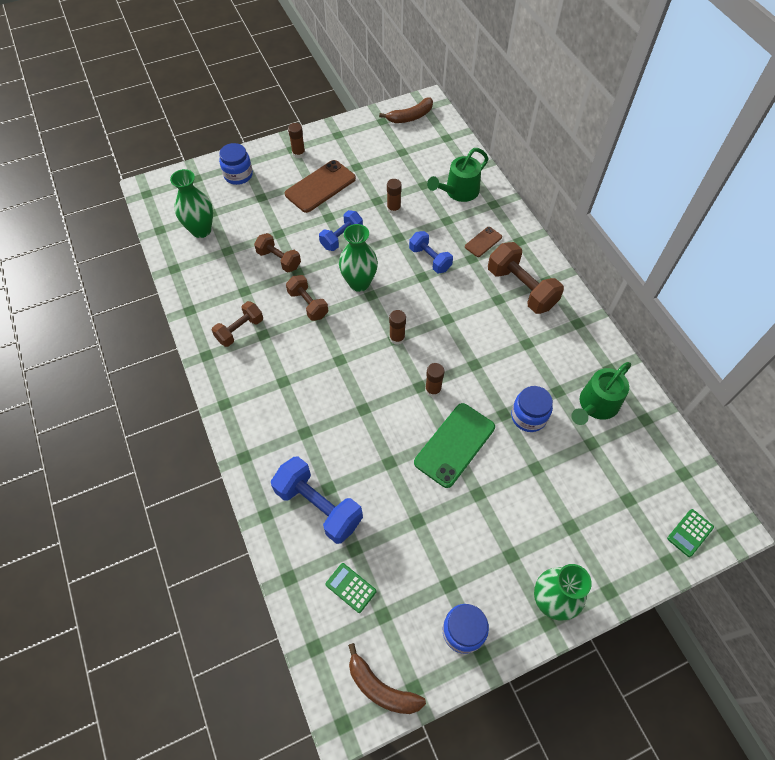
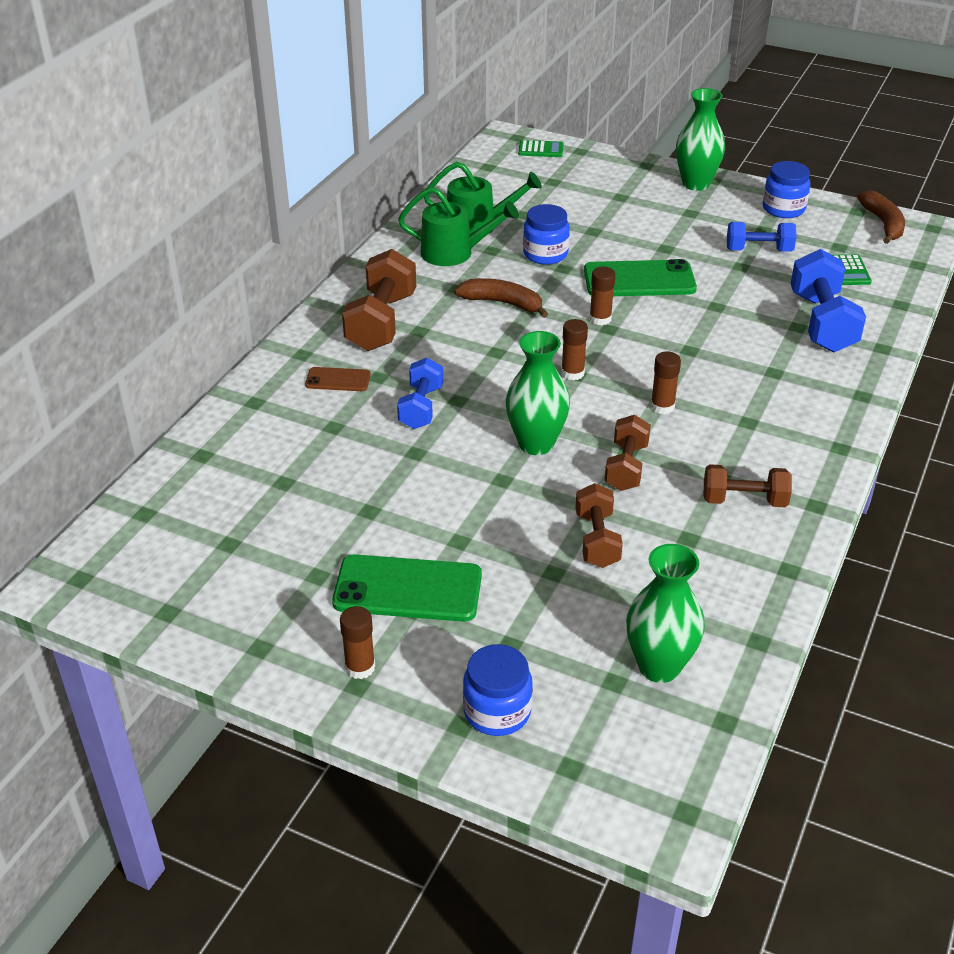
camera: 130 degrees left, 20 degrees down
brown phone [285,160,356,213] -> green phone [332,554,482,622]
blue dumbbell [319,210,363,251] -> blue dumbbell moved to [727,222,797,252]
brown banana [379,97,433,123] -> brown banana moved to [454,278,548,318]
brown glue stick [387,179,402,214] -> brown glue stick moved to [651,351,681,414]
green watering can [427,148,488,202] -> green watering can moved to [398,187,519,266]

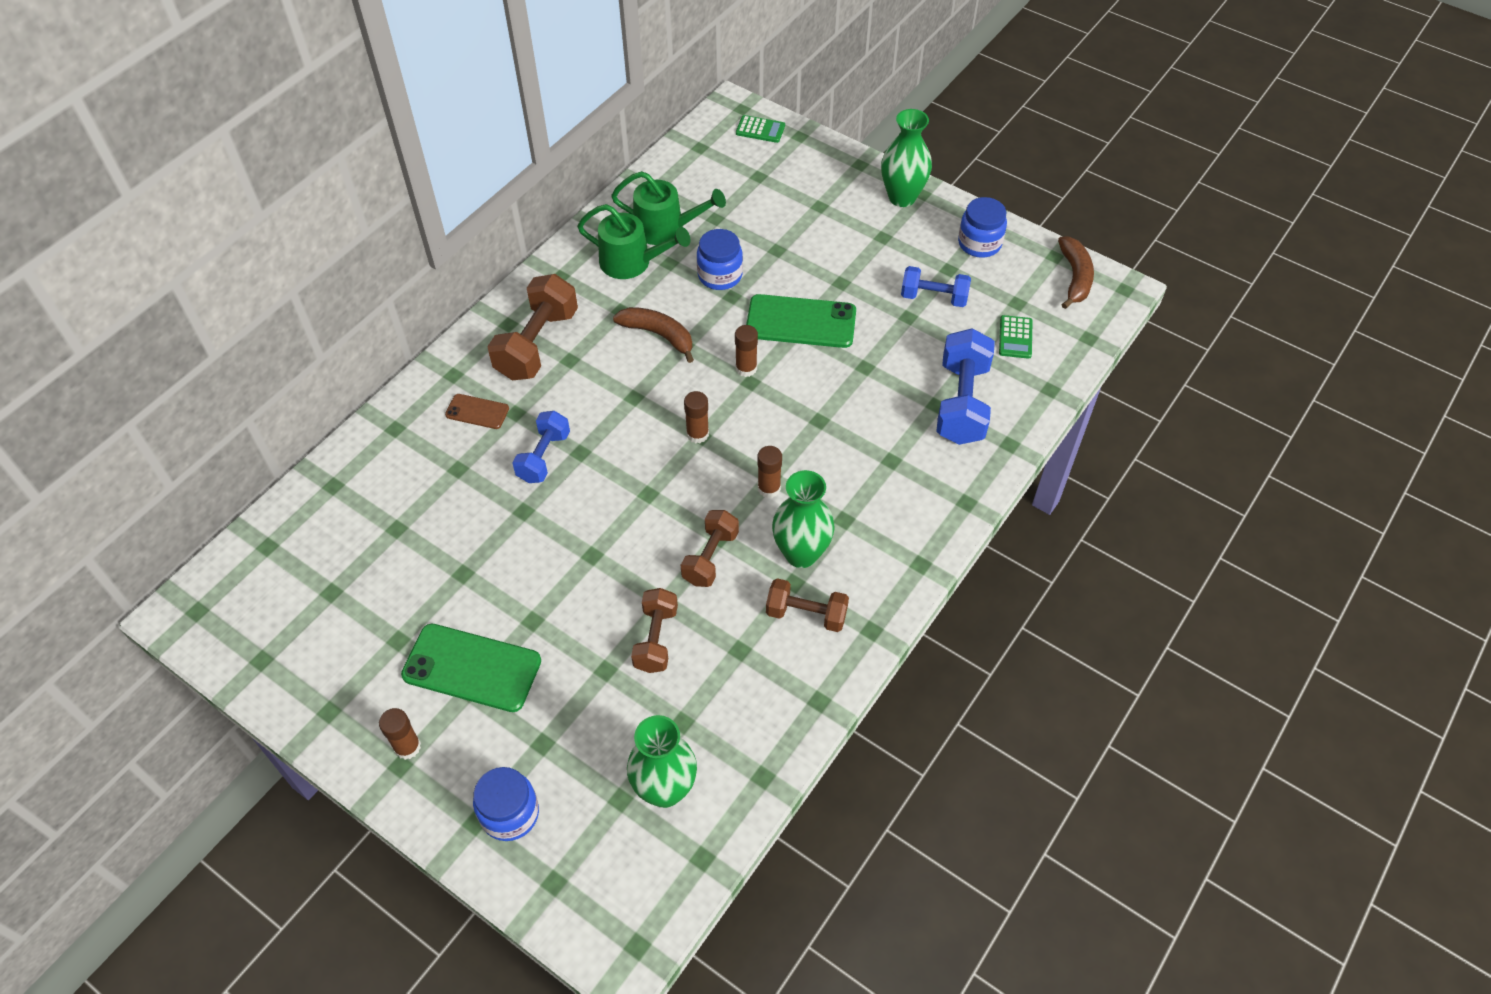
camera: 10 degrees right, 15 degrees up
green vase [506,331,570,455] -> green vase moved to [772,470,835,568]

